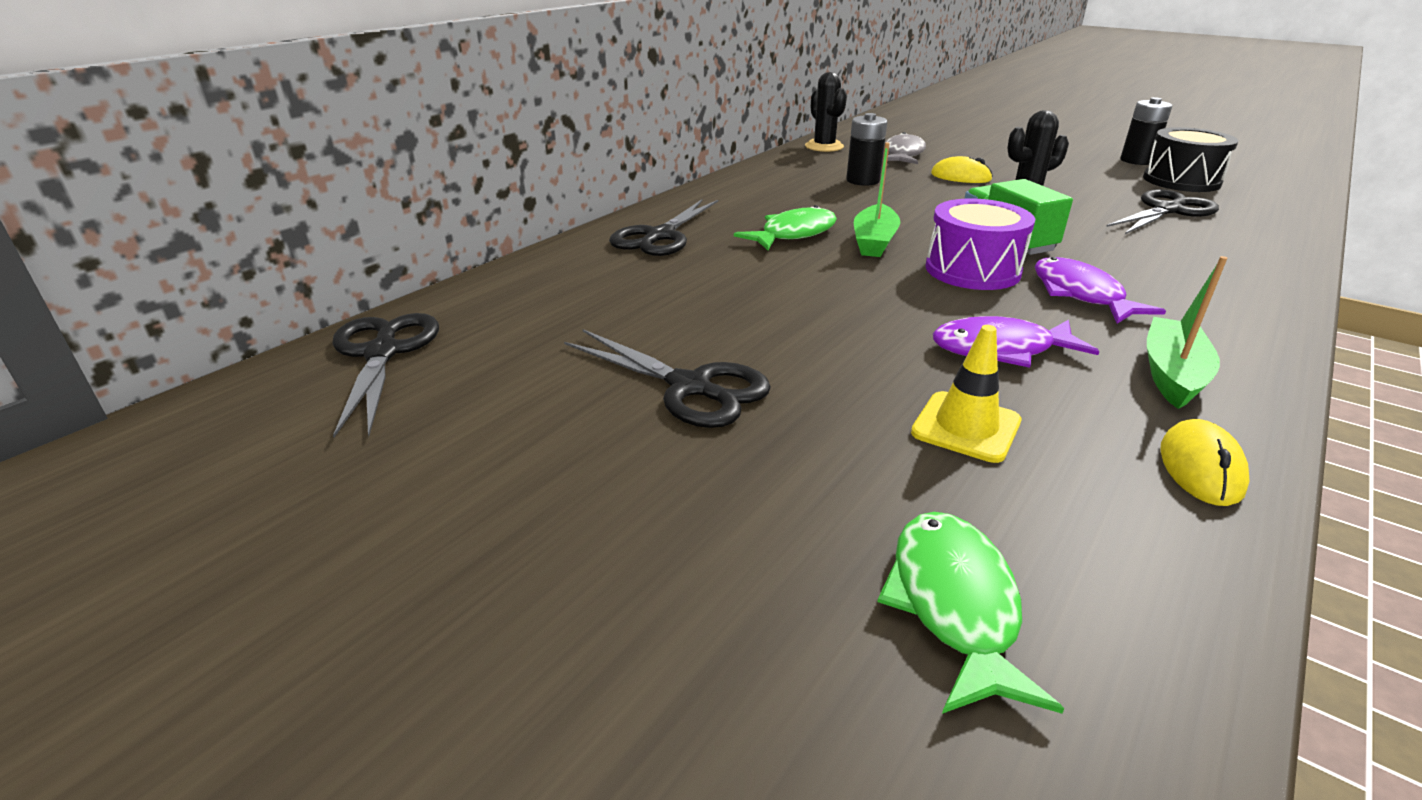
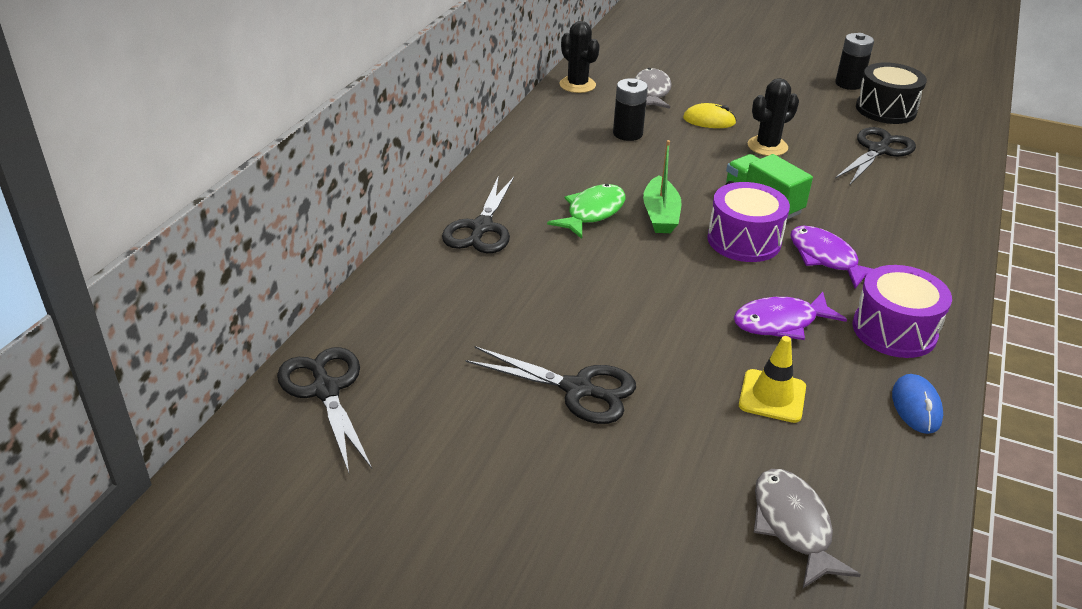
camera: 15 degrees left, 5 degrees up
green fish [877,512,1064,714] -> grey fish [754,469,861,588]
green boat [1147,256,1227,409] -> purple drum [852,265,952,358]
yellow mouse [1160,419,1250,506] -> blue mouse [892,374,943,434]

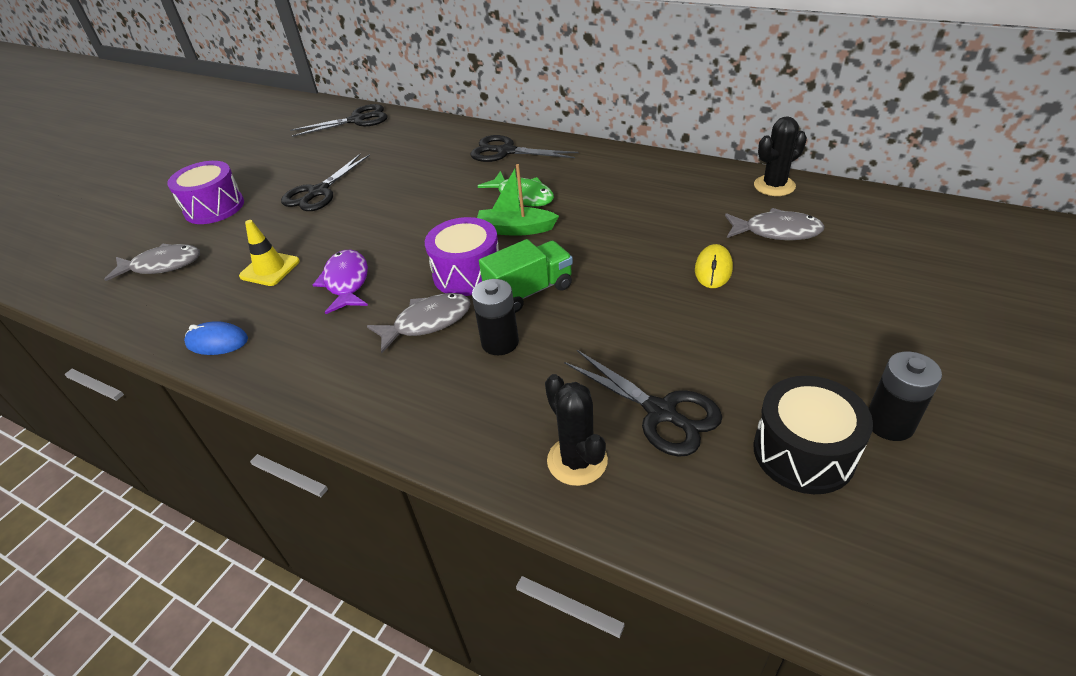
camera: 100 degrees right, 5 degrees up
black battery [613,78,648,141] -> black battery moved to [472,279,519,355]
black cactus [748,78,799,156] -> black cactus moved to [545,374,608,486]
purple fish [790,226,873,289] -> grey fish [367,293,471,353]
purple drum [852,265,952,358] -> purple drum moved to [167,161,244,224]

